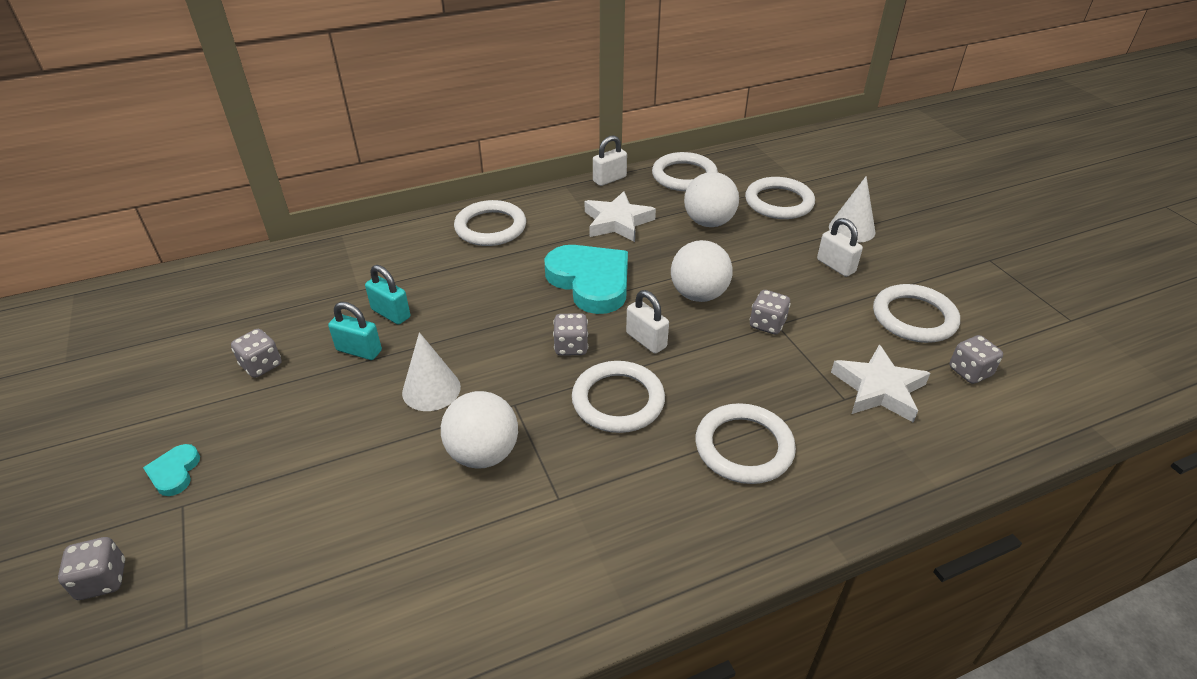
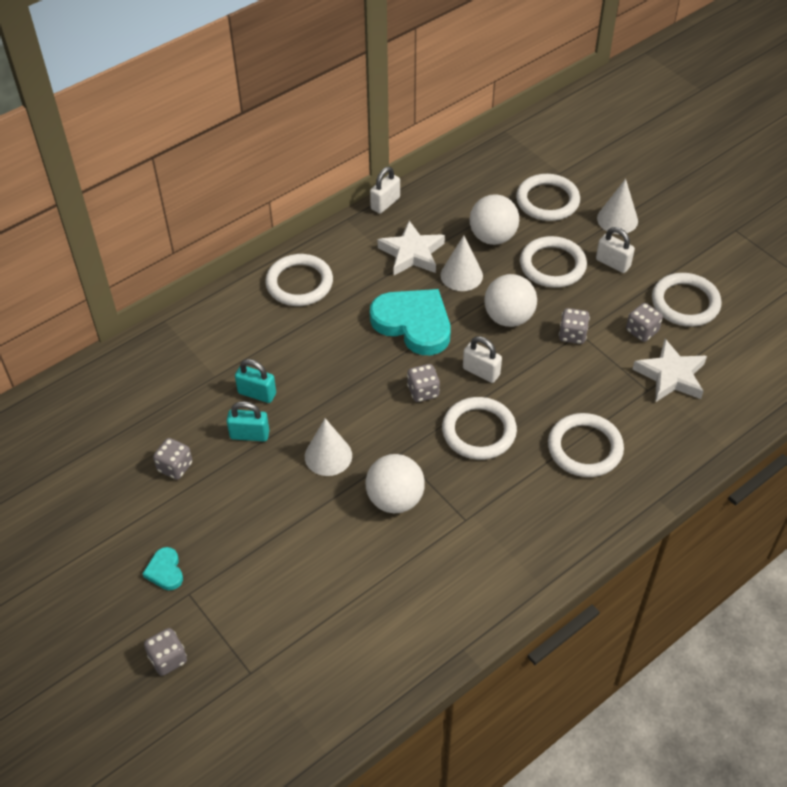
camera: 15 degrees left, 10 degrees up
white ring [652,152,718,191] -> white ring moved to [520,236,587,288]
grey dice [949,335,1003,384] -> grey dice moved to [626,303,663,342]
none -> white cone [440,235,483,291]

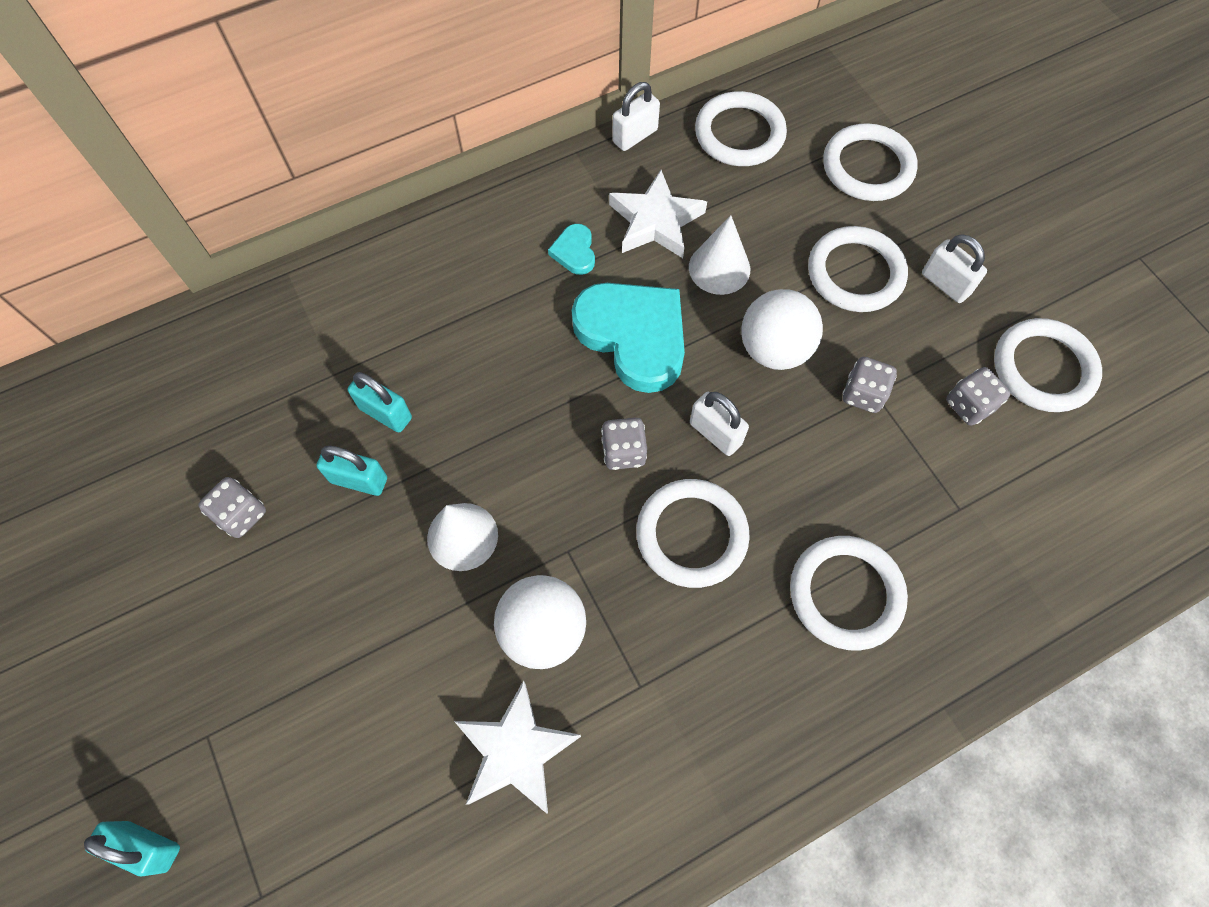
camera: 10 degrees right, 15 degrees up
turquoise heart [142,547,183,590] -> turquoise heart moved to [548,224,595,275]
grey dice [144,628,187,676] -> turquoise padlock [84,821,180,876]
white ring [265,254,333,306] -> white ring moved to [695,91,787,166]
white ball [470,194,519,245] -> none
white cone [597,179,638,234] -> none
white star [633,339,707,402] -> white star moved to [454,680,581,814]

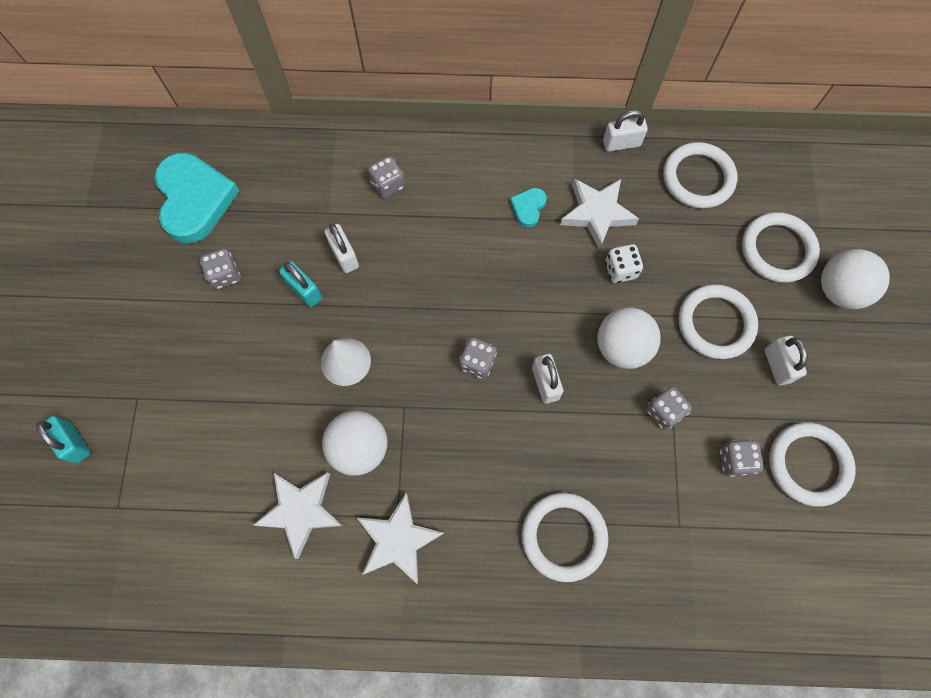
camera: 30 degrees right, 5 degrees up
turquoise padlock [347,372,412,433] -> white padlock [324,224,359,273]
turquoise heart [572,283,685,393] -> turquoise heart moved to [155,153,239,243]
white ring [636,479,750,588] -> none
white cone [689,215,750,295] -> white dice [605,244,643,283]
none -> white star [356,493,444,584]
none -> grey dice [368,156,405,198]
none -> white ball [821,249,890,309]

